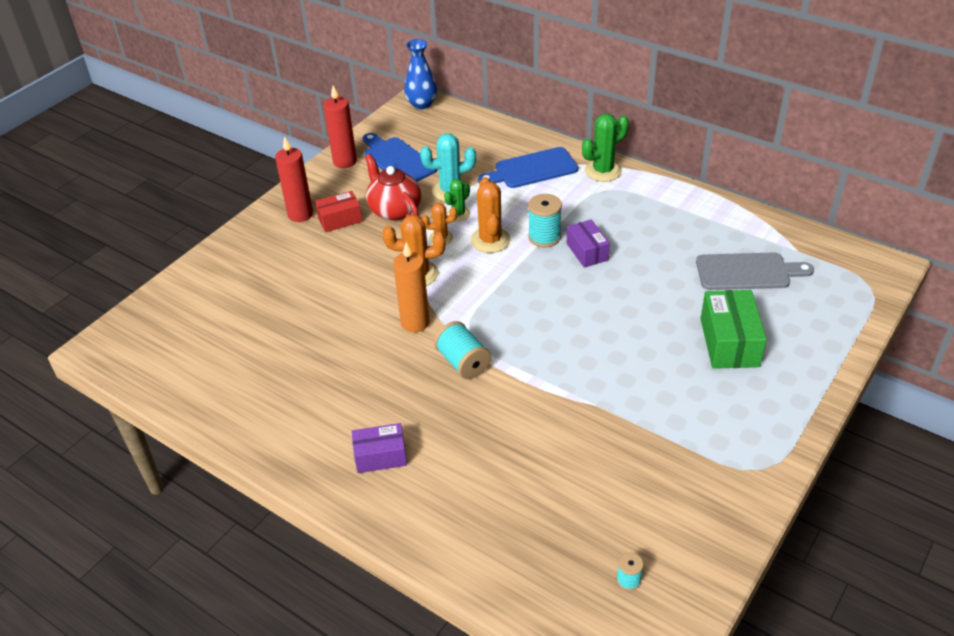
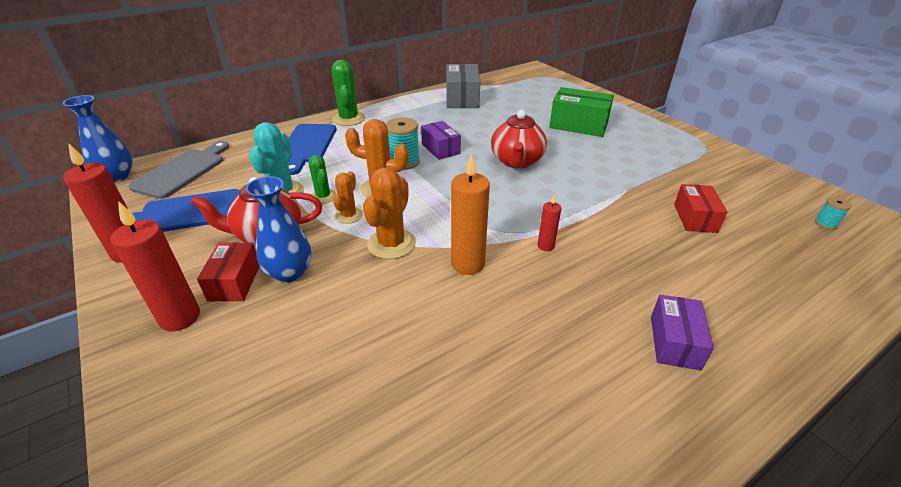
camera: 70 degrees left, 5 degrees down
turquoise spool [434,321,491,379] -> red candle [538,194,561,251]
purple box [567,219,610,268] -> purple box turned 60 degrees clockwise [421,121,461,160]
grey cutting board [696,252,814,290] -> grey cutting board moved to [129,141,229,199]
none -> blue vase [246,176,311,283]
none -> grey box [446,64,480,108]
none -> red teapot [491,110,547,169]
none -> red box [674,184,728,233]

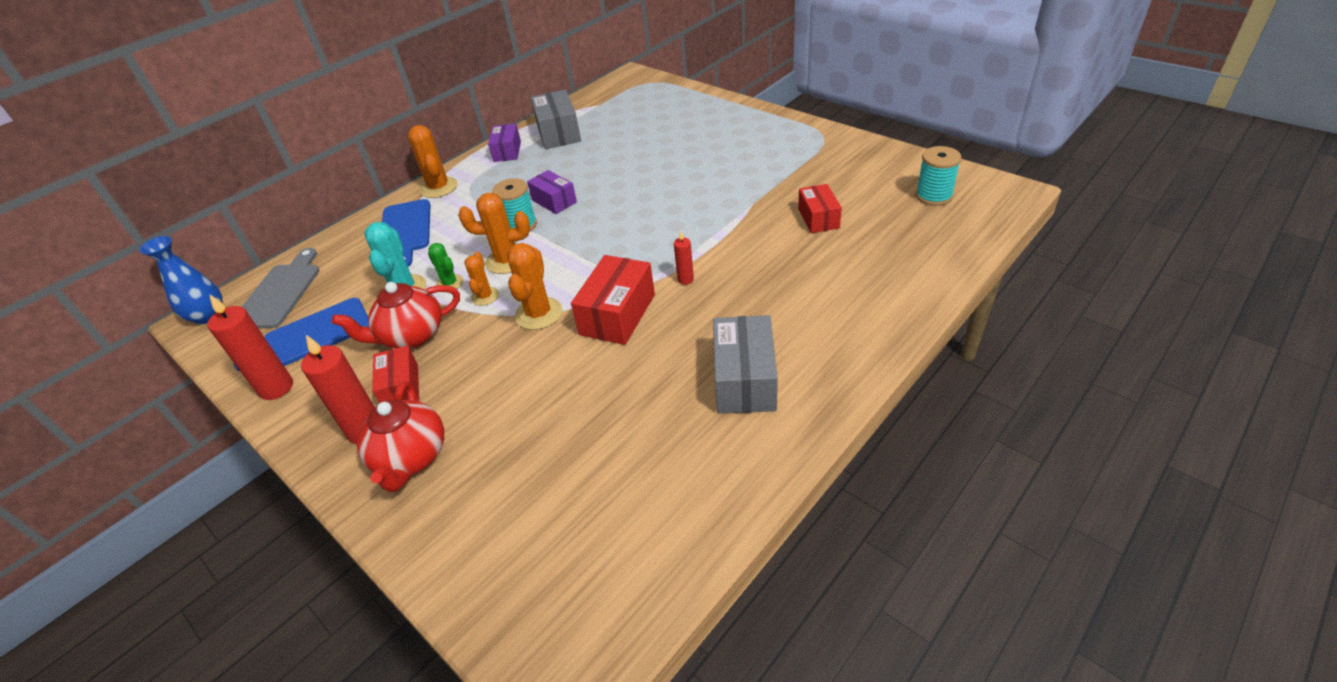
camera: 10 degrees left, 5 degrees up
blue vase [246,176,311,283] -> none
green cactus [331,60,365,126] -> orange cactus [408,125,458,198]
orange candle [451,153,490,275] -> red box [571,255,655,345]
red teapot [491,110,547,169] -> red teapot moved to [357,381,444,492]
green box [549,87,614,137] -> none
purple box [651,295,714,370] -> purple box moved to [488,124,521,162]
turquoise spool [815,197,852,230] -> turquoise spool [916,146,961,206], size x1.87
none -> grey box [713,315,778,414]

